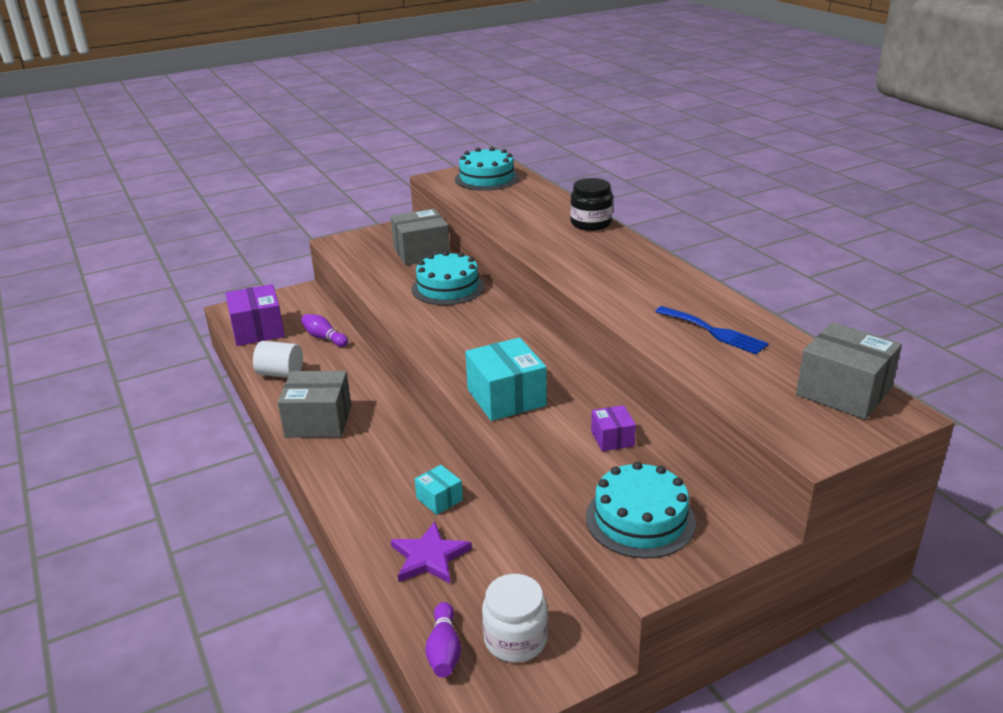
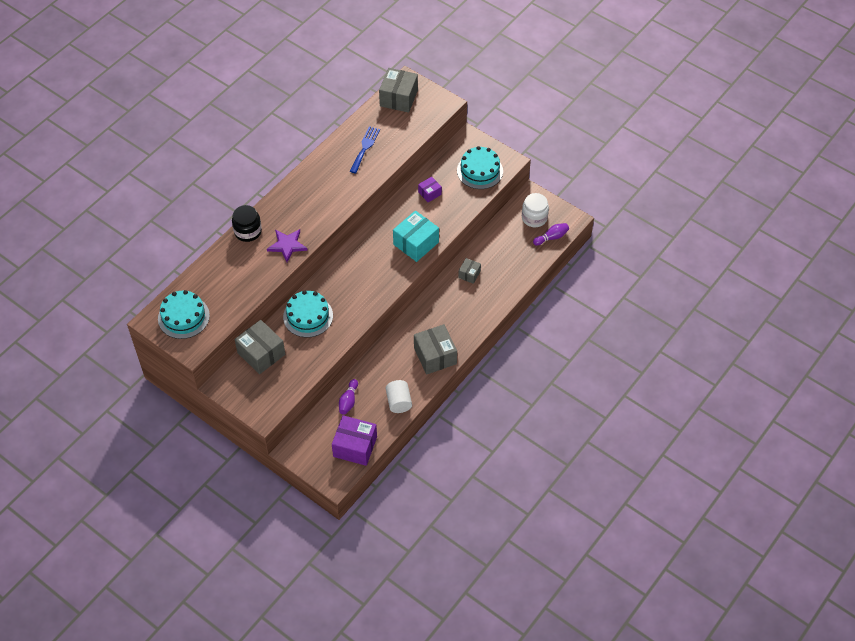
camera: 115 degrees left, 25 degrees up
purple box [225,284,285,346] -> purple box turned 60 degrees clockwise [332,415,377,466]
purple star [391,522,472,584] -> purple star moved to [267,229,308,262]
turquoise box [415,465,463,515] -> grey box [458,258,481,284]

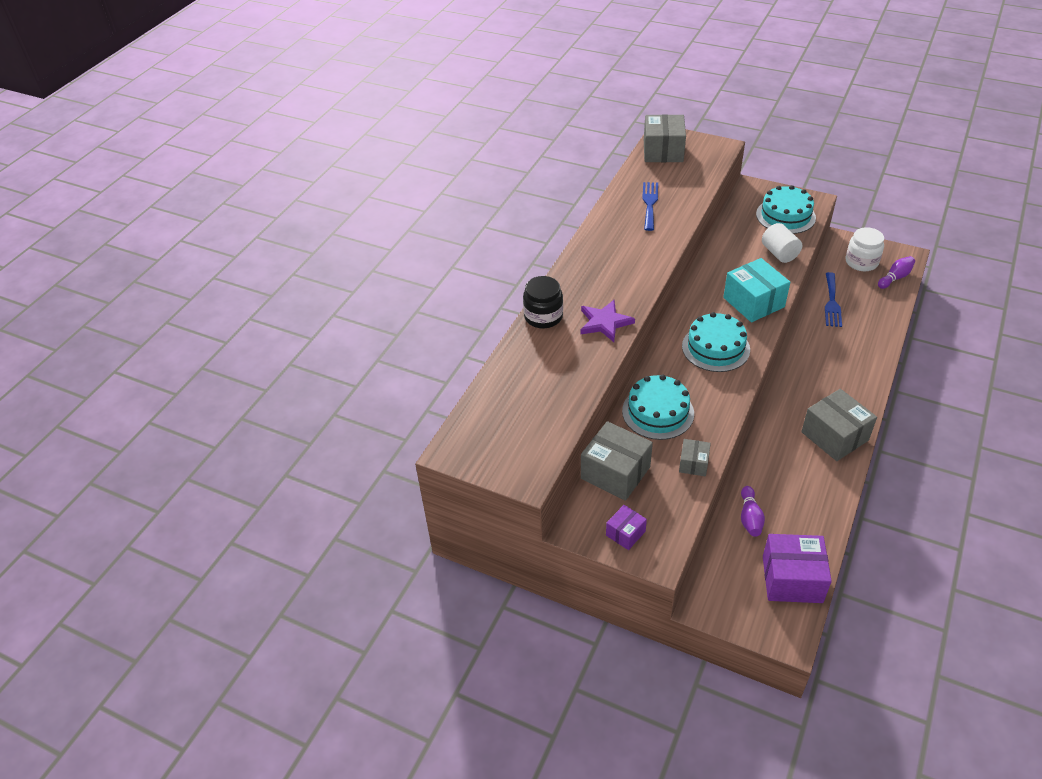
camera: 10 degrees left, 10 degrees down
turquoise cake [158,290,210,339] -> turquoise cake moved to [682,312,750,372]
white cylinder [386,380,412,413] -> white cylinder moved to [762,223,802,263]
turquoise box [393,211,439,262] -> turquoise box turned 60 degrees counterclockwise [723,258,790,322]
purple box [418,177,442,202] -> purple box moved to [606,505,647,550]
grey box [458,258,481,284] -> grey box moved to [679,439,711,476]
none -> blue fork [825,272,842,327]

